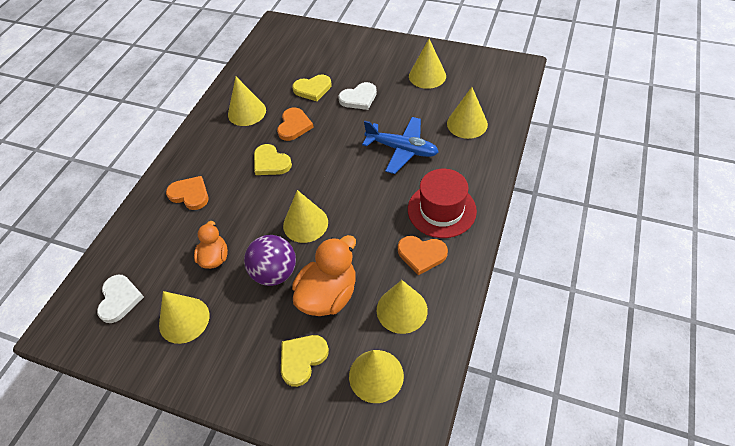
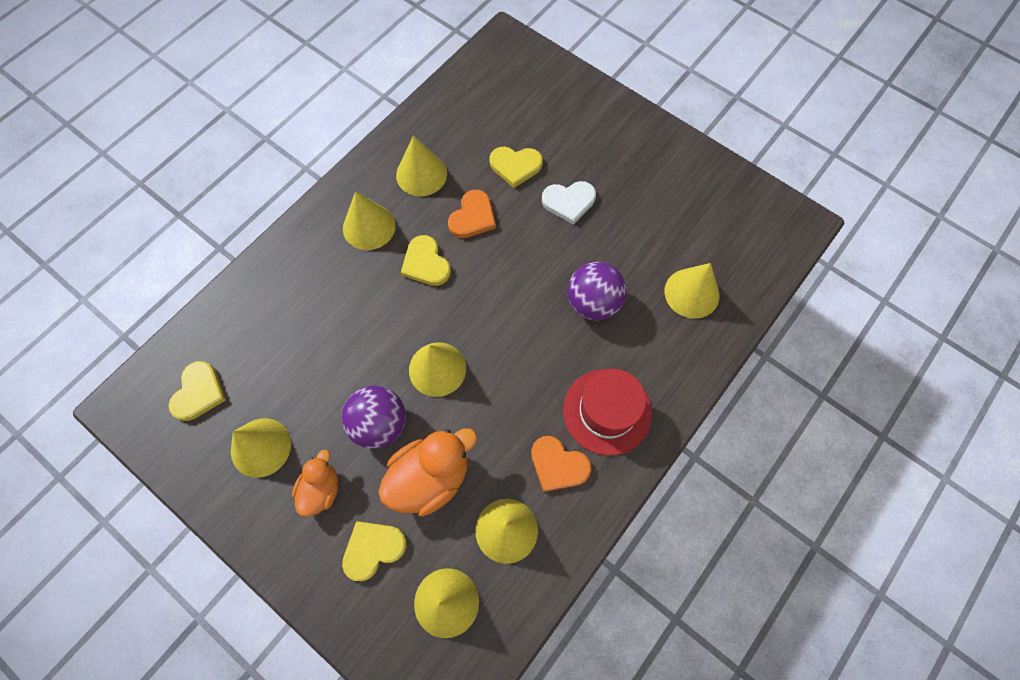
camera: 15 degrees right, 15 degrees up
white heart [97,275,144,323] -> yellow heart [169,361,226,421]
orange heart [166,176,209,210] -> none
orange duck [194,221,228,269] -> orange duck moved to [292,450,338,517]
blue plane [362,117,439,174] -> purple ball [567,262,627,320]
yellow cone [409,39,446,89] -> yellow cone moved to [343,191,396,250]

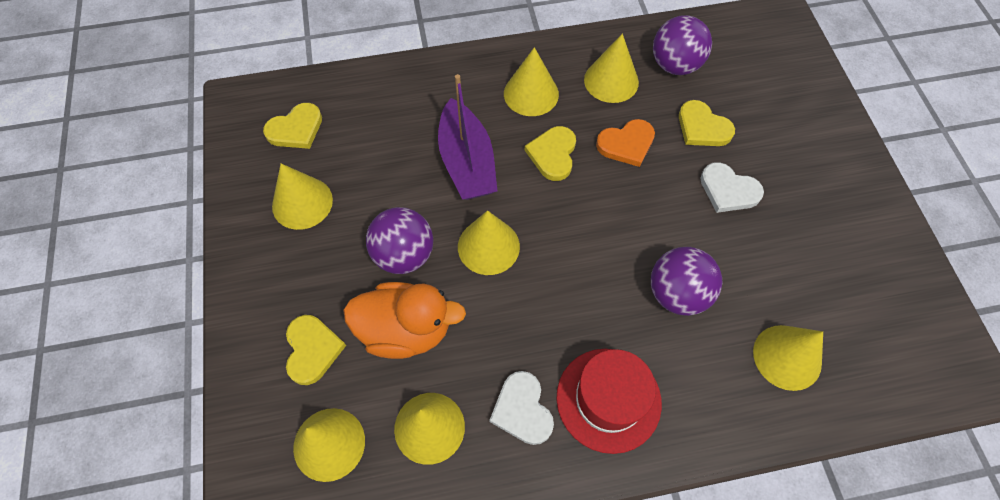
camera: 40 degrees right, 5 degrees down
orange duck [292,450,338,517] -> none
yellow heart [342,521,407,581] -> yellow heart turned 75 degrees clockwise [286,315,346,385]
orange heart [531,436,591,492] -> white heart [489,371,554,445]
none -> purple boat [438,74,498,200]
none -> purple ball [653,15,712,75]

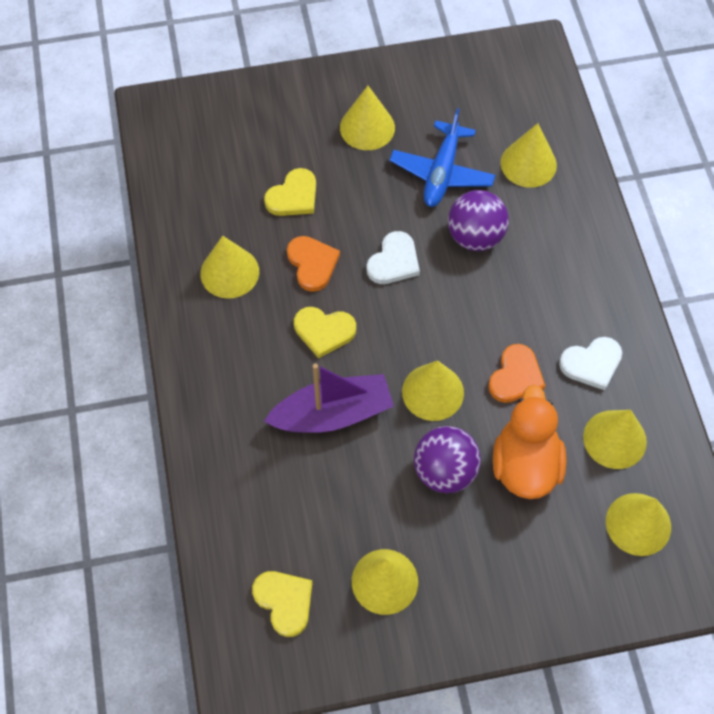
camera: 90 degrees left, 0 degrees up
yellow heart [286,315,346,385] -> none
yellow cone [504,47,559,116] -> yellow cone moved to [340,86,395,150]
red hat [556,349,662,454] -> none
purple ball [653,15,712,75] -> none
white heart [700,162,764,213] -> white heart moved to [367,231,420,284]
none -> blue plane [390,108,495,207]
none -> orange heart [488,344,545,403]

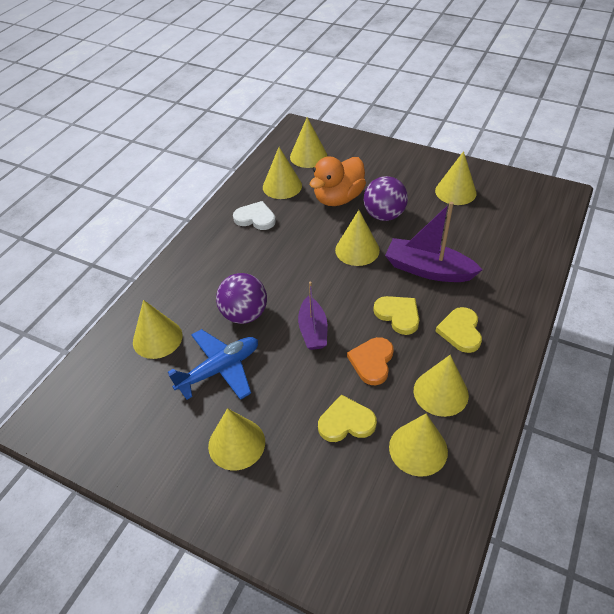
camera: 140 degrees left, 15 degrees down
yellow heart [252,571,313,637] -> yellow heart moved to [435,307,482,353]
white heart [367,231,420,284] -> purple boat [298,281,327,350]
orange heart [488,344,545,403] -> none
none -> yellow cone [389,414,448,476]

